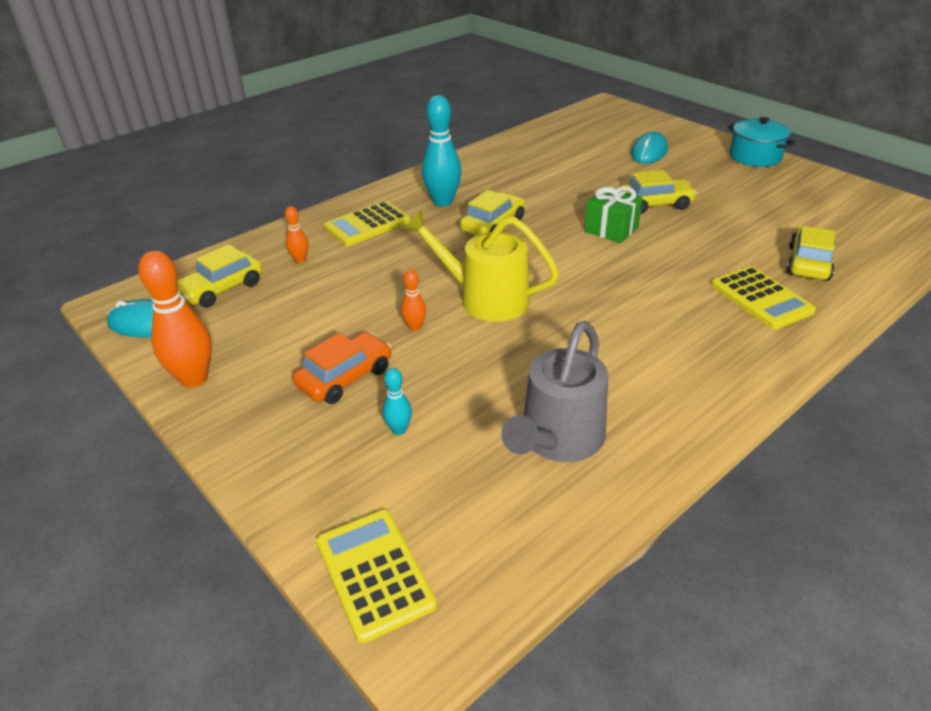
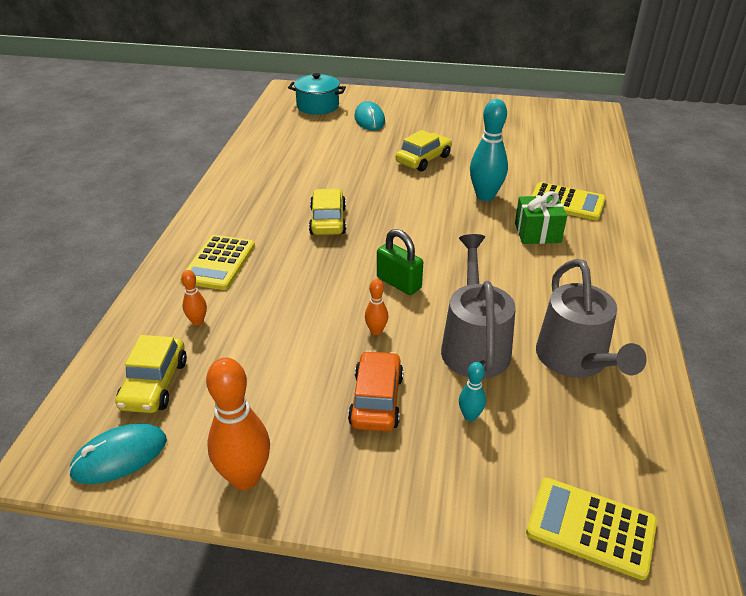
camera: 40 degrees left, 0 degrees up
yellow watering can [403,211,559,322] -> green padlock [377,229,423,295]
turquoise bowling pin [422,95,462,207] -> turquoise bowling pin moved to [470,99,508,201]
green gift [584,187,643,243] -> green gift moved to [515,191,567,244]
turquoise pot [727,117,795,167] -> turquoise pot moved to [288,73,346,115]
yellow car [786,225,835,281] -> none
none -> grey watering can [441,234,516,379]

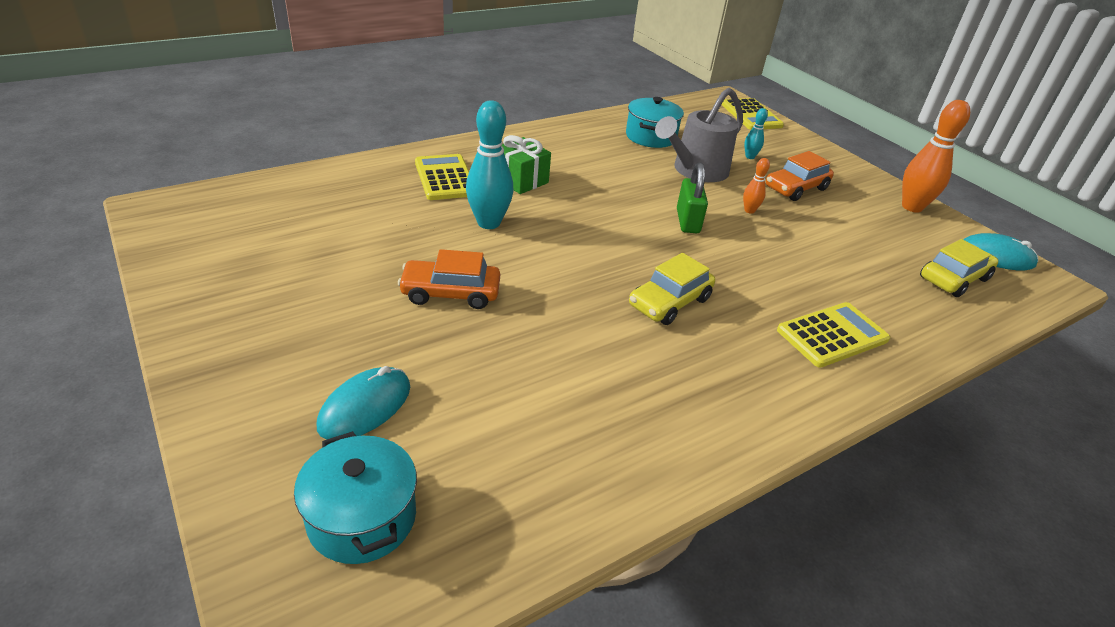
camera: 135 degrees left, 0 degrees up
orange bowling pin [181,270,207,326] -> none
yellow car [396,130,452,172] -> orange car [398,249,500,309]
grey watering can [536,259,647,378] -> turquoise pot [626,97,684,148]

